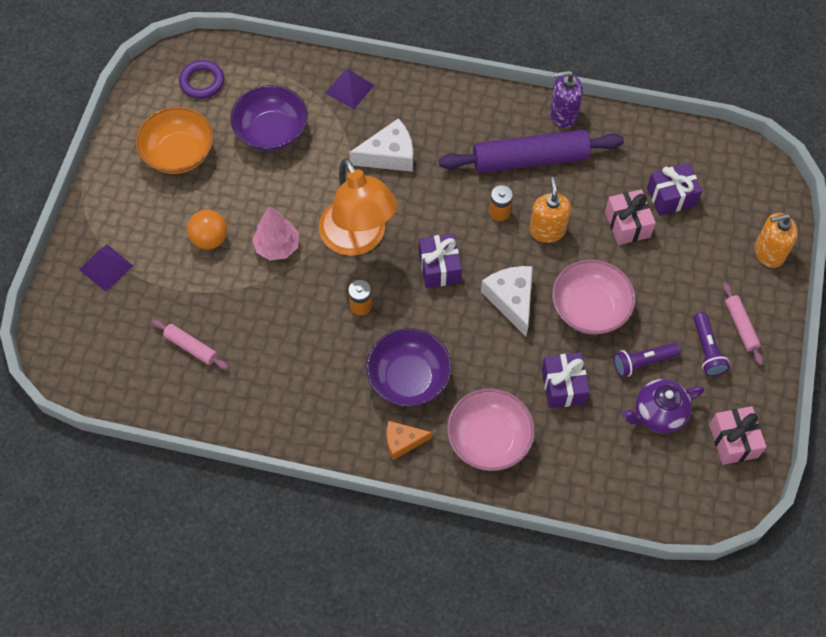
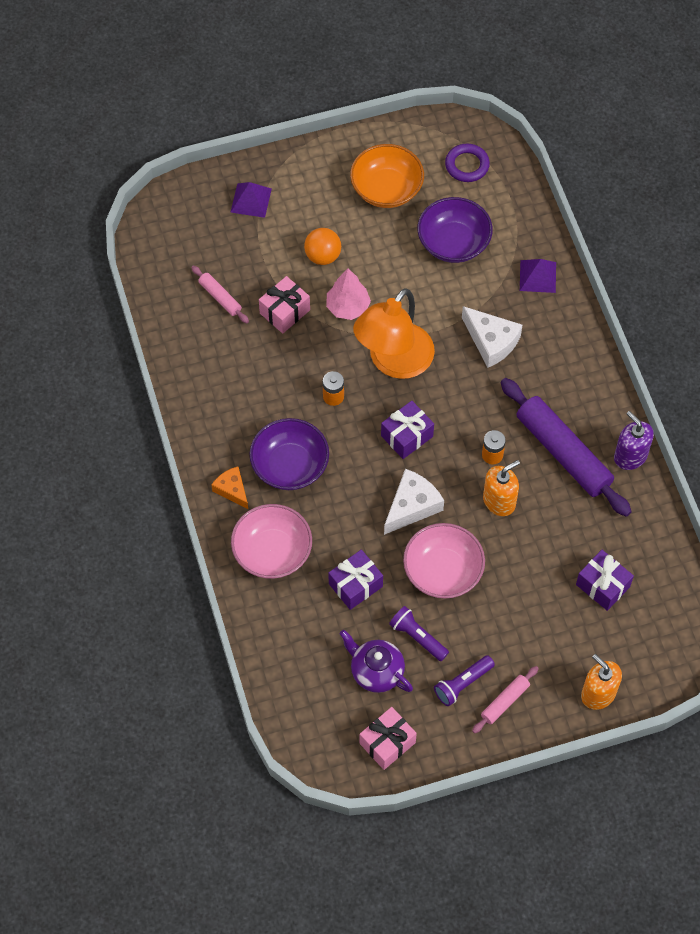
camera: 60 degrees right, 0 degrees up
pink rolling pin [152,319,229,370] -> pink rolling pin turned 45 degrees counterclockwise [191,266,249,323]
pink gift [605,189,656,245] -> pink gift moved to [259,276,310,333]

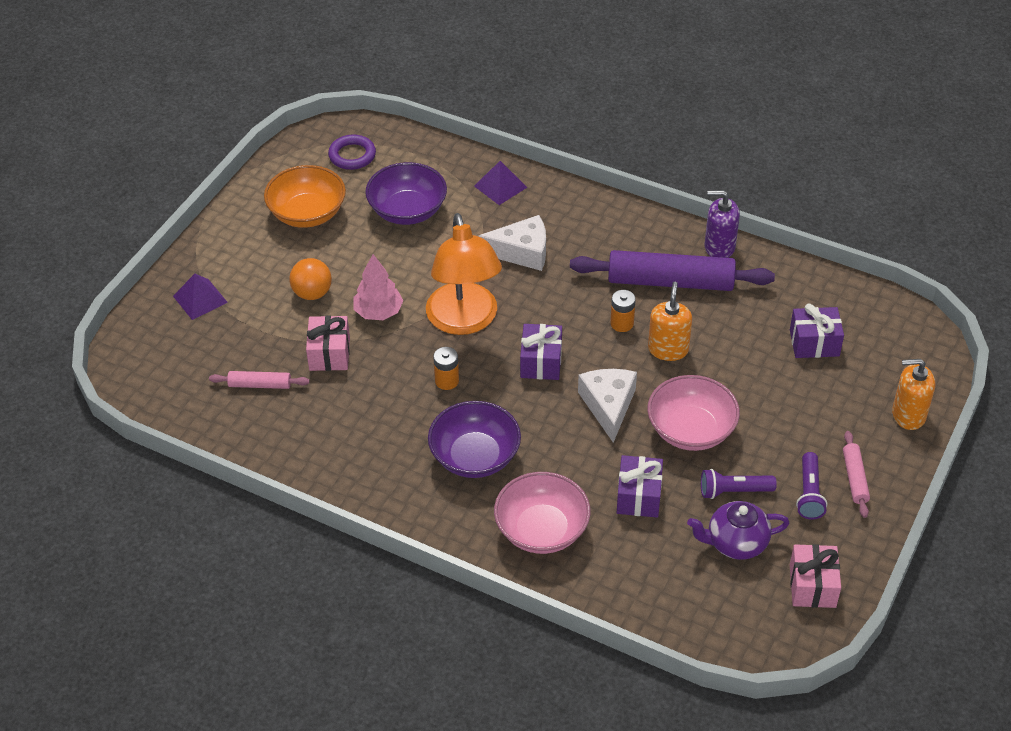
camera: 45 degrees left, 15 degrees down
orange cheese [211,466,248,509] -> none

